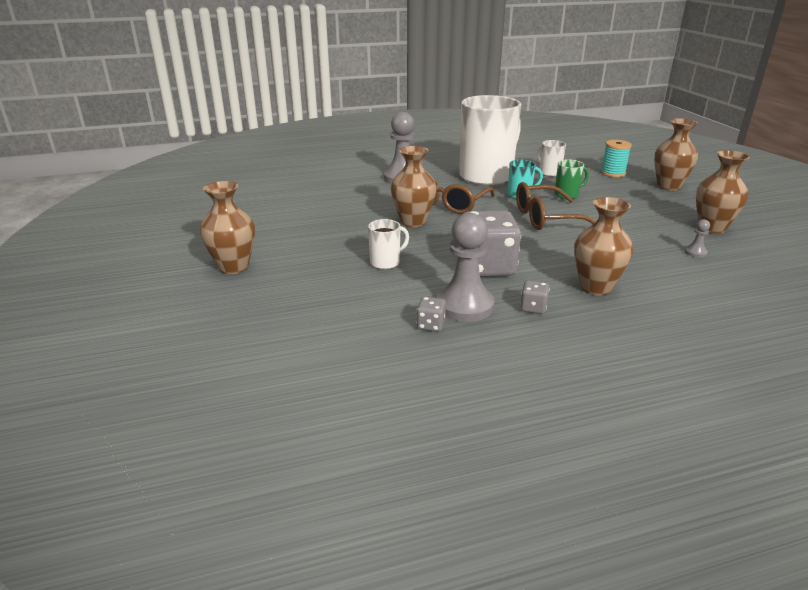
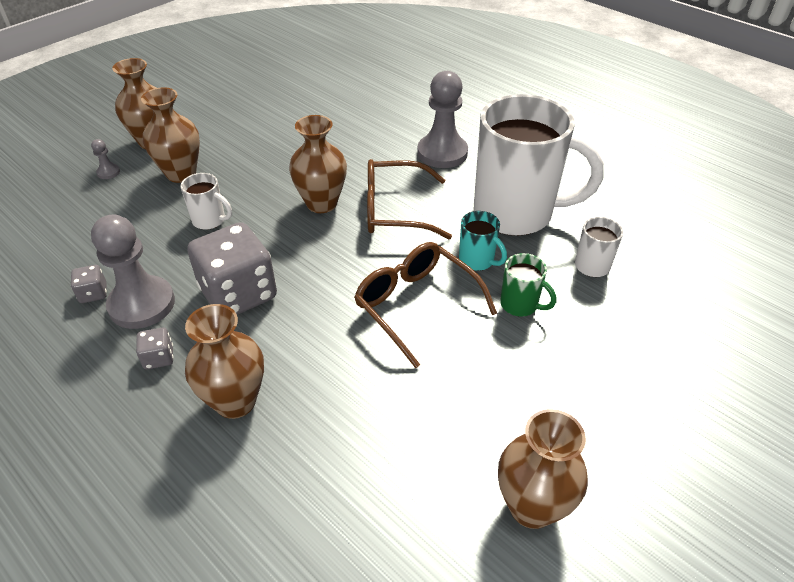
camera: 60 degrees right, 15 degrees up
turquoise spool [601,140,632,177] -> none
brown vase [654,118,698,191] -> brown vase moved to [141,87,200,183]
grey pawn [685,219,710,258] -> grey pawn moved to [91,139,120,179]

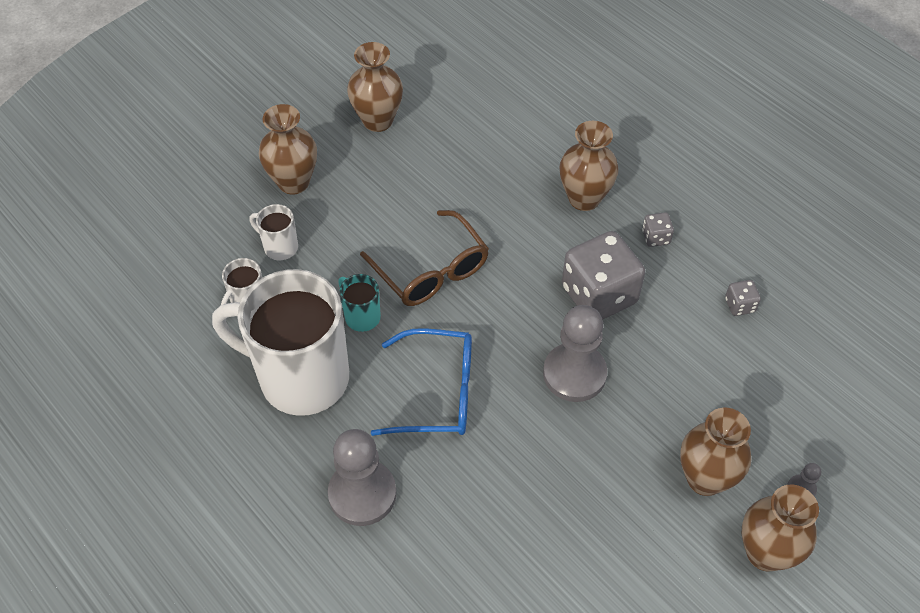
camera: 175 degrees left, 10 degrees up
grey pawn [91,215,175,329] -> grey pawn moved to [543,305,607,402]
white mug [180,173,232,230] -> white mug moved to [250,204,298,260]
brown vase [289,115,347,213] -> brown vase moved to [259,104,317,195]
brown glasses [367,159,452,239] -> blue glasses [371,328,472,436]
green mug [500,253,556,317] -> none

